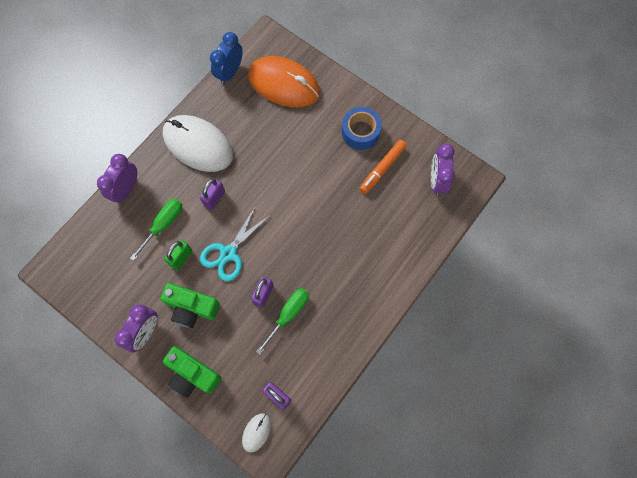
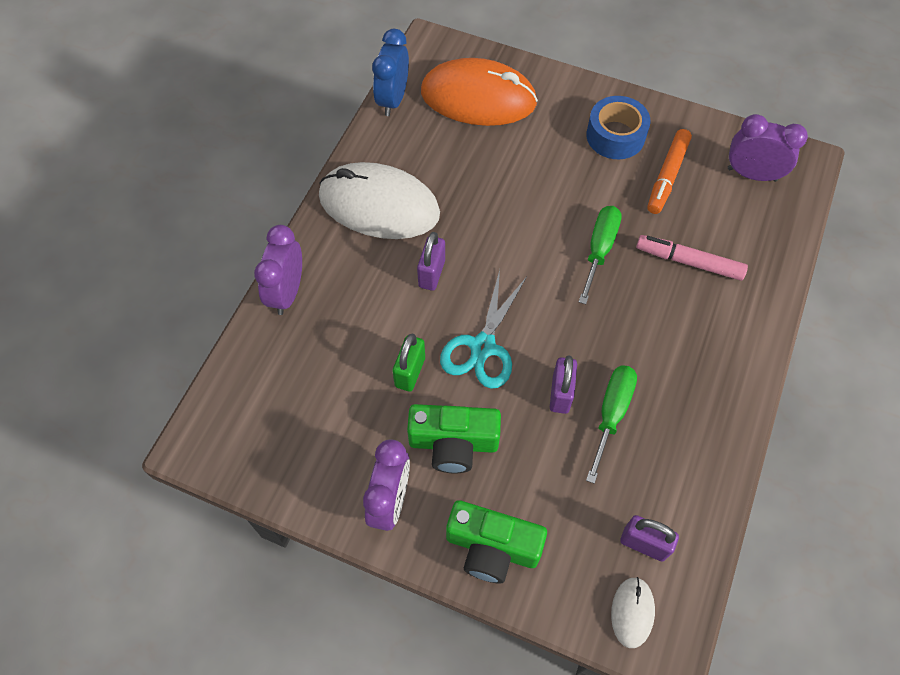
camera: 15 degrees left, 10 degrees down
green screwdriver [130,199,182,261] -> green screwdriver moved to [579,206,622,304]
purple clock [431,144,455,196] -> purple clock turned 120 degrees clockwise [728,114,808,182]
none -> pink marker [636,235,748,281]

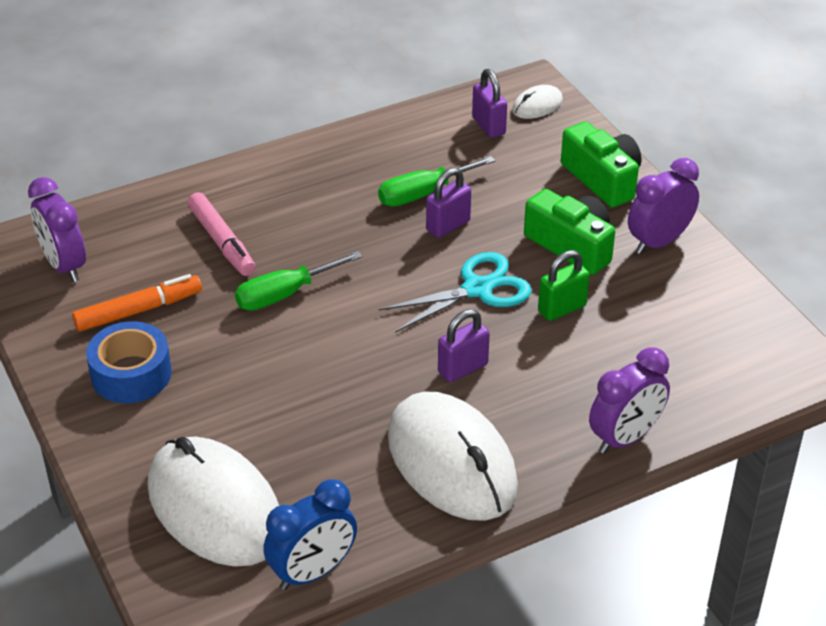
camera: 140 degrees left, 20 degrees down
orange mouse [421,58,538,126] -> white mouse [147,437,279,567]

